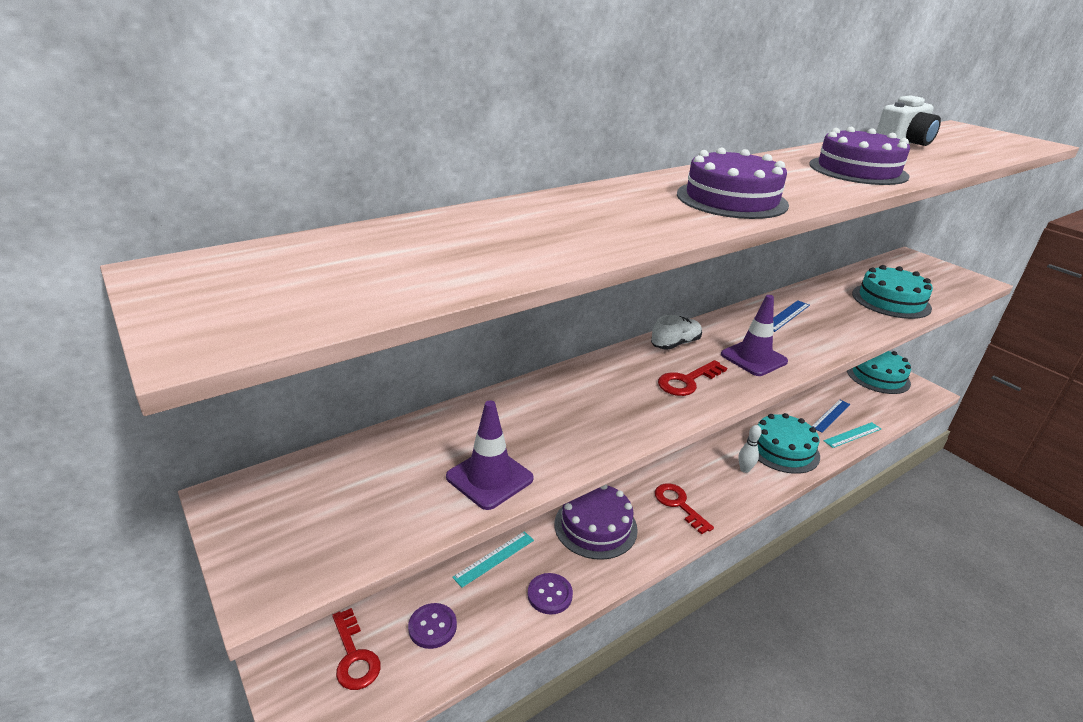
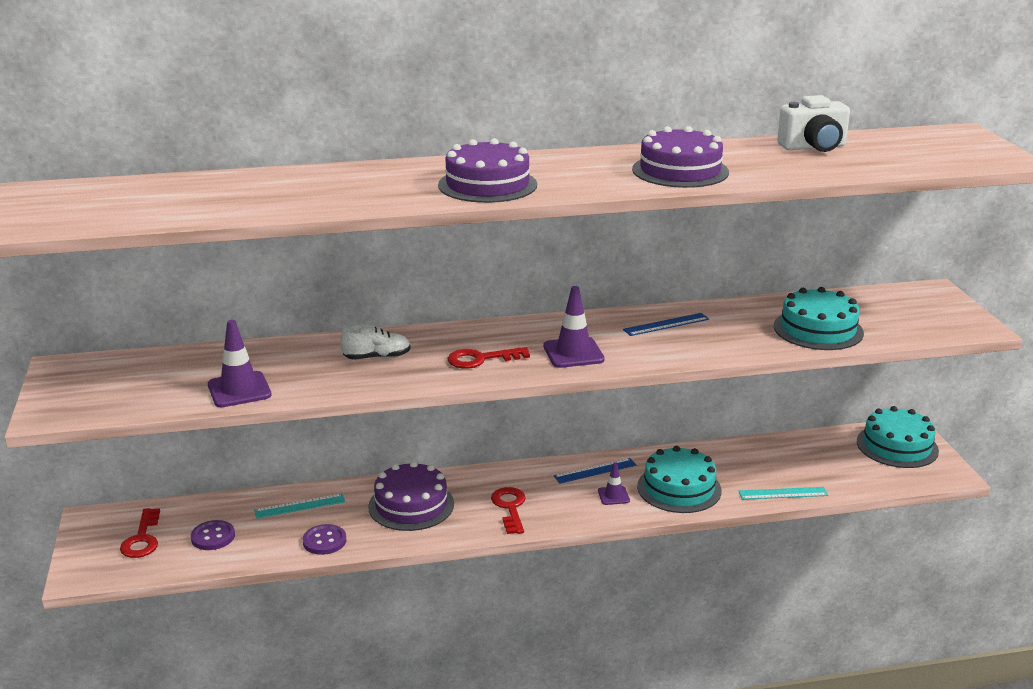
camera: 25 degrees right, 5 degrees down
white shoe [651,315,702,350] -> white shoe moved to [340,324,411,360]
white bowling pin [738,425,762,473] -> purple traffic cone [598,462,630,505]
blue ruler [812,399,850,433] -> blue ruler moved to [554,458,636,484]

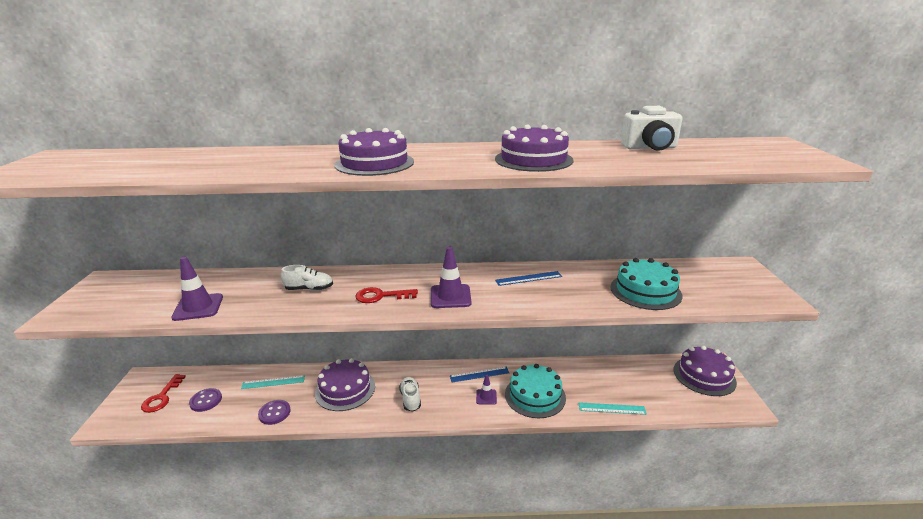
camera: 10 degrees right, 0 degrees up
red key [491,487,526,534] -> white shoe [399,377,421,412]
turquoise cake [857,406,939,468] -> purple cake [674,346,737,396]

